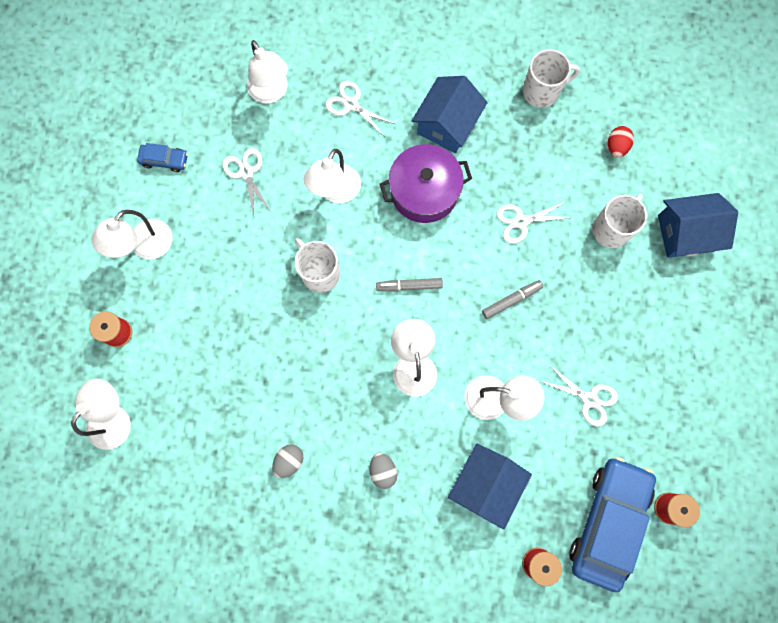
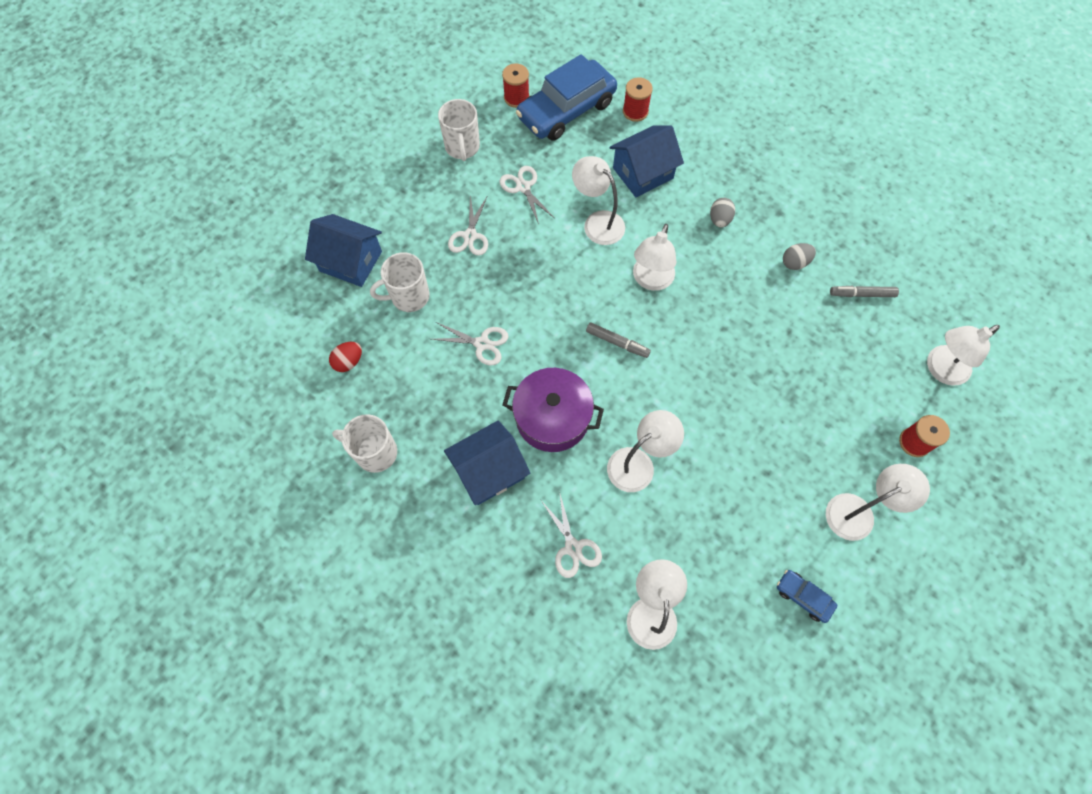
camera: 150 degrees left, 10 degrees down
white scissors [222,148,271,217] -> white scissors moved to [448,195,488,256]
white mug [295,238,340,293] -> white mug moved to [438,99,480,161]
grey marker [482,280,543,319] -> grey marker moved to [830,286,899,297]

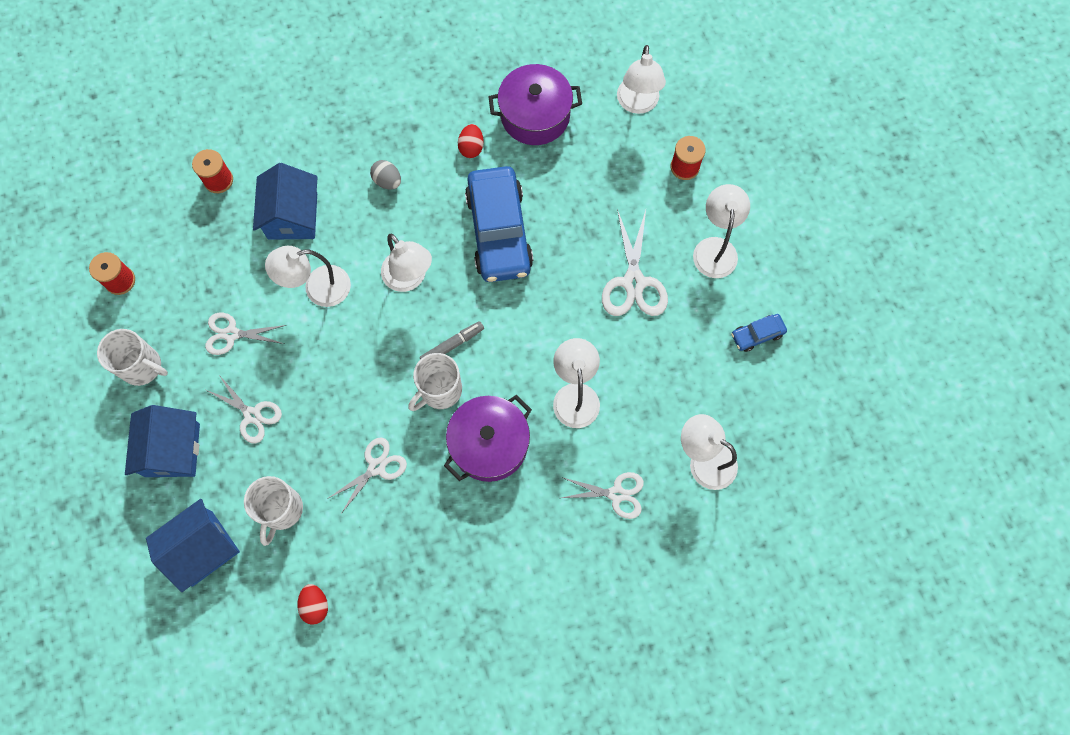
camera: 60 degrees left, 5 degrees up
white mug [332,414,397,473] -> white mug moved to [408,353,462,411]
blue house [444,420,530,505] -> blue house moved to [125,405,200,477]
blue car [516,54,617,141] -> blue car moved to [465,166,533,282]
grey egg [783,243,816,270] -> red egg [458,124,484,158]
grey marker [830,286,899,297] -> purple pot [489,64,582,145]
none -> white scissors [602,209,668,316]

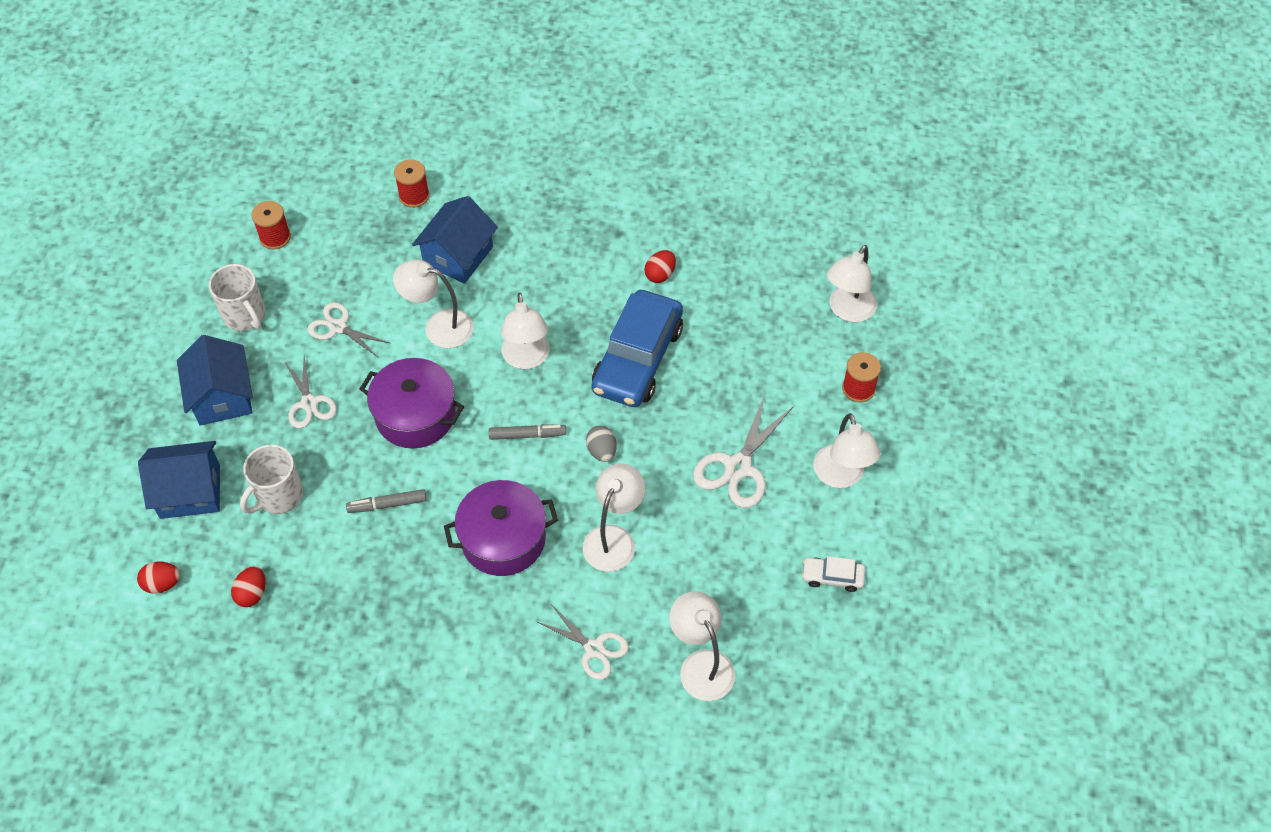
camera: 30 degrees right, 15 degrees down
blue house [125,405,200,477] -> blue house turned 45 degrees counterclockwise [177,335,253,426]
white scissors [327,437,407,514] -> grey marker [346,489,427,513]
grey egg [370,160,401,190] -> grey egg moved to [586,426,617,462]
white mug [408,353,462,411] -> none
purple pot [489,64,582,145] -> purple pot moved to [360,358,464,449]
white lamp [693,184,750,278] -> white lamp turned 135 degrees clockwise [813,413,881,488]
blue car [731,314,787,352] -> white car [802,556,865,592]
none -> red egg [137,561,180,594]

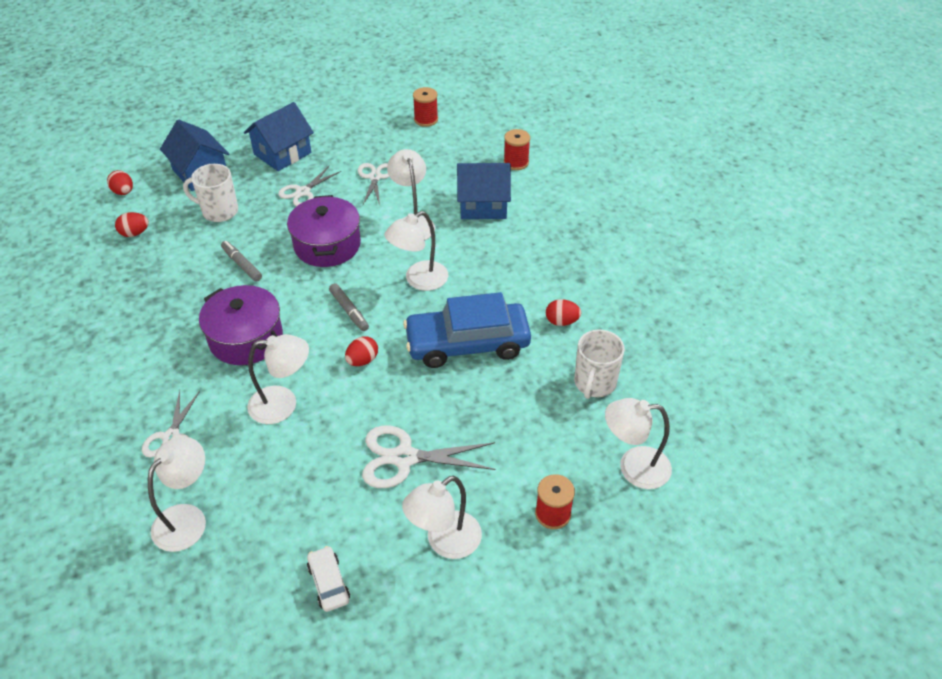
camera: 60 degrees right, 10 degrees down
white mug [209,264,265,331] -> white mug moved to [574,330,625,399]
grey egg [586,426,617,462] -> red egg [345,336,378,366]

